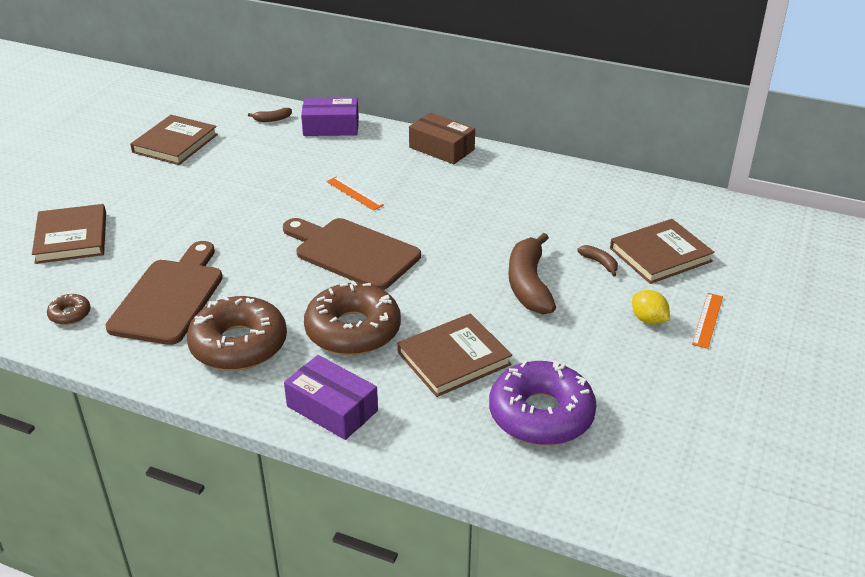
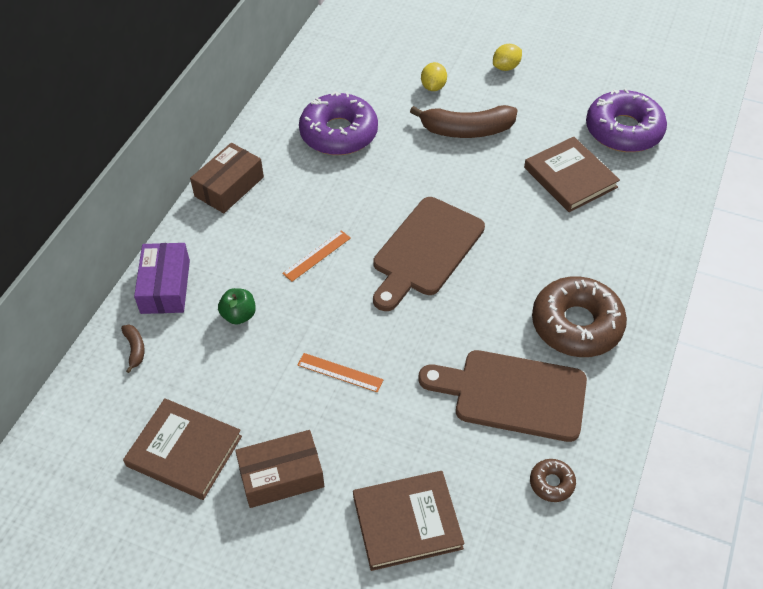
camera: 90 degrees left, 15 degrees up
purple box [284,355,378,440] -> none
brown donut [304,281,401,355] -> none
brown banana [577,245,618,276] -> yellow lemon [421,62,447,91]
brown book [610,219,715,284] -> none
orange ruler [692,293,723,349] -> orange ruler moved to [298,353,383,393]
none -> green apple [218,288,256,325]
none -> brown box [235,430,324,508]
none -> purple donut [299,91,378,155]

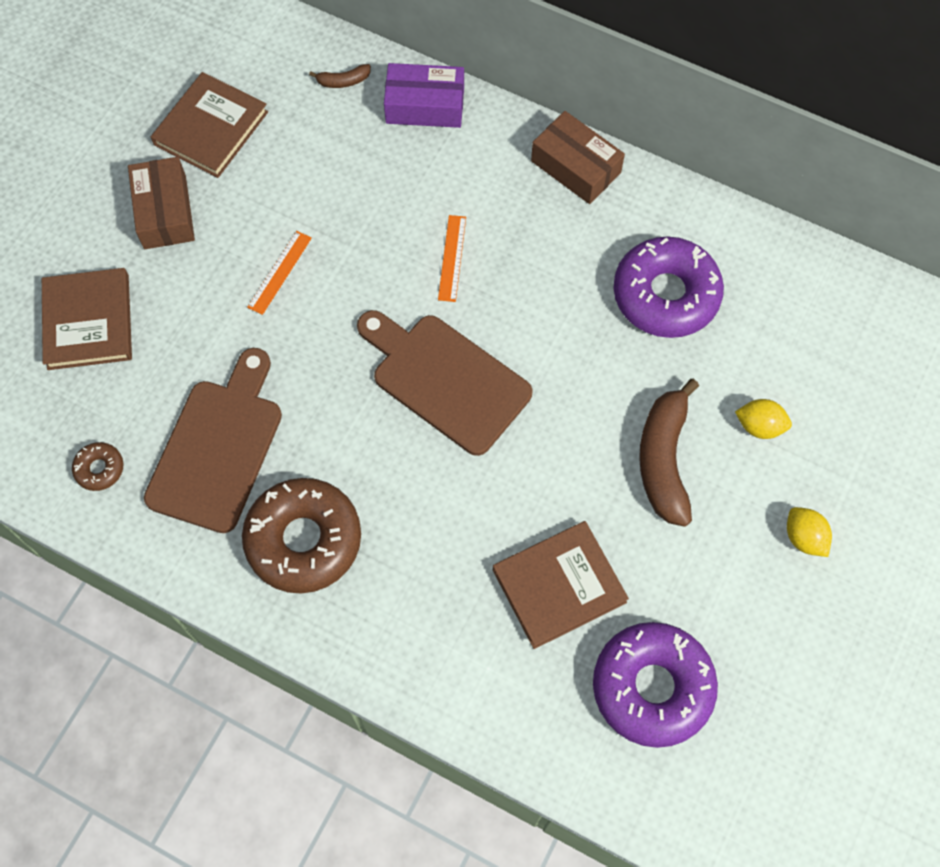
camera: 95 degrees right, 15 degrees up
green apple [218,288,256,325] -> none
orange ruler [282,230,351,282] -> orange ruler turned 45 degrees clockwise [438,215,466,302]

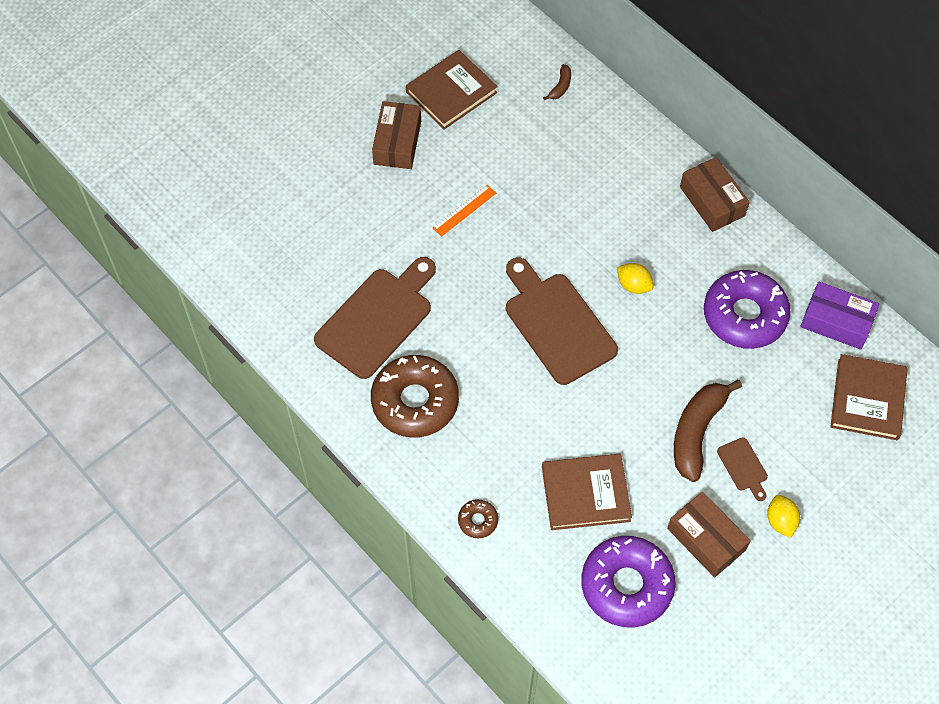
camera: 20 degrees right, 5 degrees down
brown book [42,268,132,370] -> brown book moved to [830,354,908,440]
brown donut [72,442,124,491] -> brown donut moved to [458,500,498,538]
brown banana [309,64,371,88] -> brown banana turned 75 degrees counterclockwise [543,64,571,100]
purple box [384,63,464,128] -> purple box moved to [800,281,879,350]
orange ruler [438,215,466,302] -> none
yellow lemon [735,399,792,439] -> yellow lemon moved to [617,263,654,294]
none -> brown box [667,492,751,578]
none -> brown cutting board [717,437,768,501]

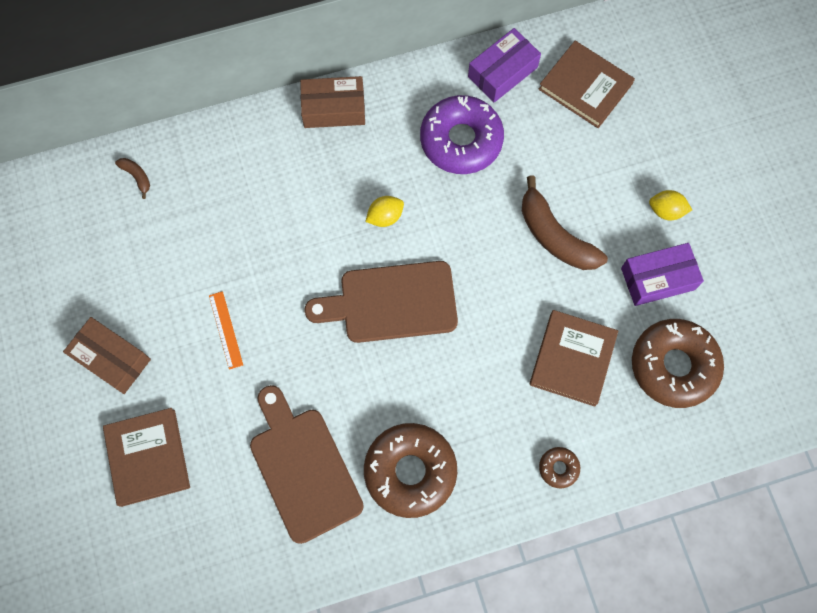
camera: 65 degrees left, 10 degrees up
brown book [406,50,498,130] -> brown book moved to [103,408,190,507]
purple donut [581,536,676,628] -> brown donut [632,319,724,408]
brown box [667,492,751,578] -> purple box [621,243,704,306]
brown cutting board [717,437,768,501] -> none

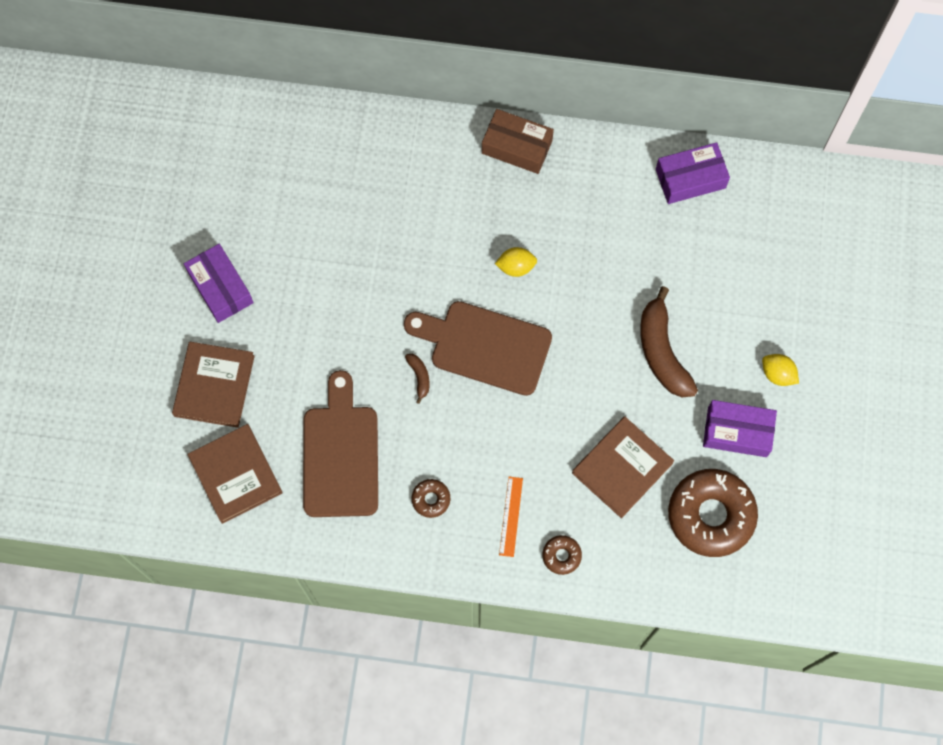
camera: 25 degrees right, 0 degrees up
brown box [63,317,151,394] -> purple box [184,244,254,323]
brown banana [115,158,150,199] -> brown banana moved to [405,354,429,404]
orange ruler [209,291,243,370] -> orange ruler moved to [499,477,523,557]
brown donut [364,423,457,518] -> brown donut [412,479,450,518], size x0.44
purple donut [420,95,504,174] -> none
brown book [539,41,635,128] -> brown book moved to [187,424,283,524]

